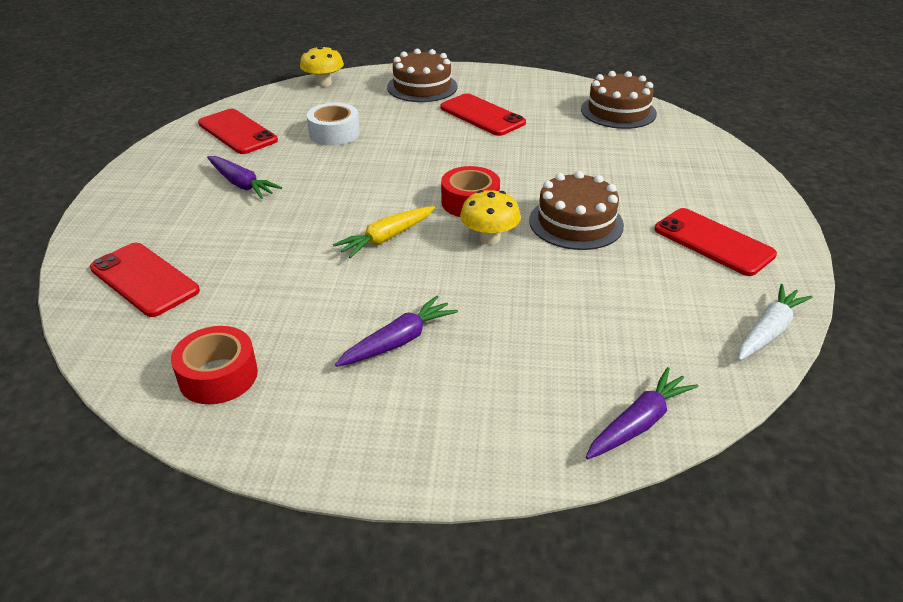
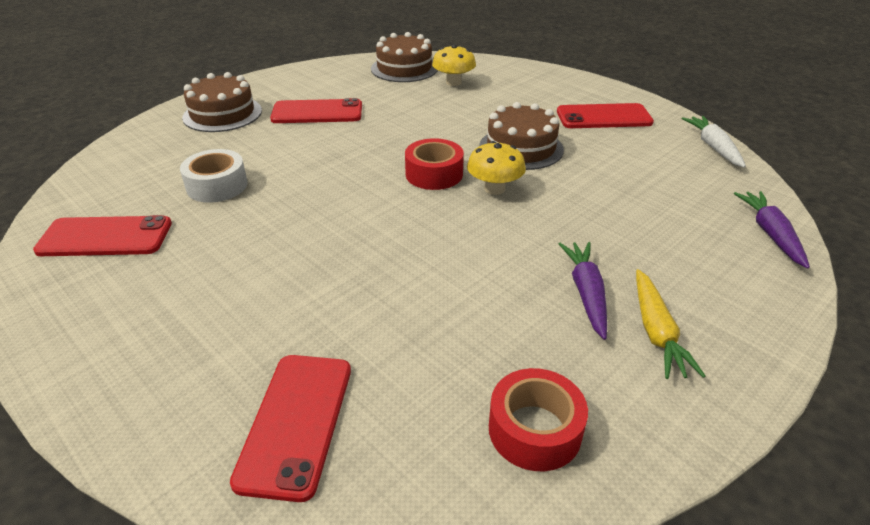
camera: 50 degrees left, 0 degrees up
red phone [90,243,200,317] -> red phone turned 75 degrees counterclockwise [230,355,351,502]
purple carrot [207,156,282,199] -> none
yellow mushroom [300,45,344,87] -> yellow mushroom moved to [432,44,476,86]
yellow carrot [333,206,435,258] -> yellow carrot moved to [636,269,706,379]

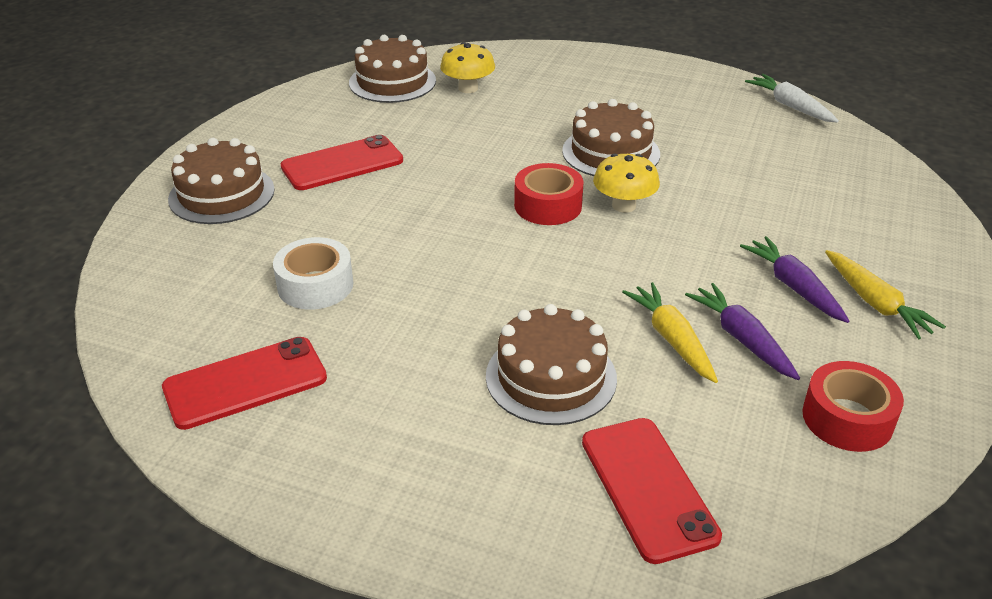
camera: 25 degrees left, 0 degrees up
red phone [557,103,654,128] -> none
purple carrot [734,191,810,269] -> purple carrot moved to [685,283,800,380]
none -> brown cake [486,304,617,425]
none -> yellow carrot [622,282,718,383]

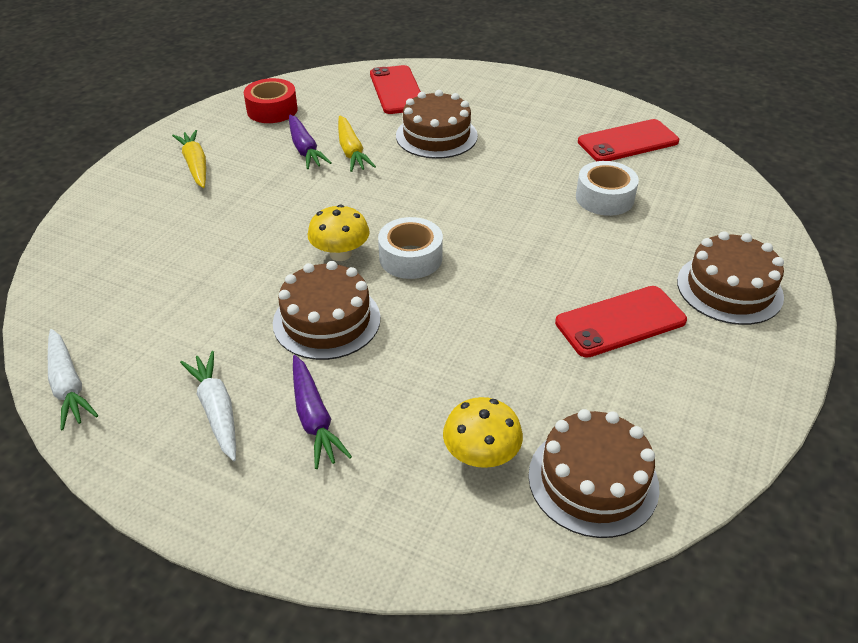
camera: 175 degrees left, 5 degrees up
red tape [514,163,584,225] -> white tape [378,217,443,279]
purple carrot [740,236,850,323] -> purple carrot moved to [293,355,352,469]
none -> white carrot [180,351,236,461]

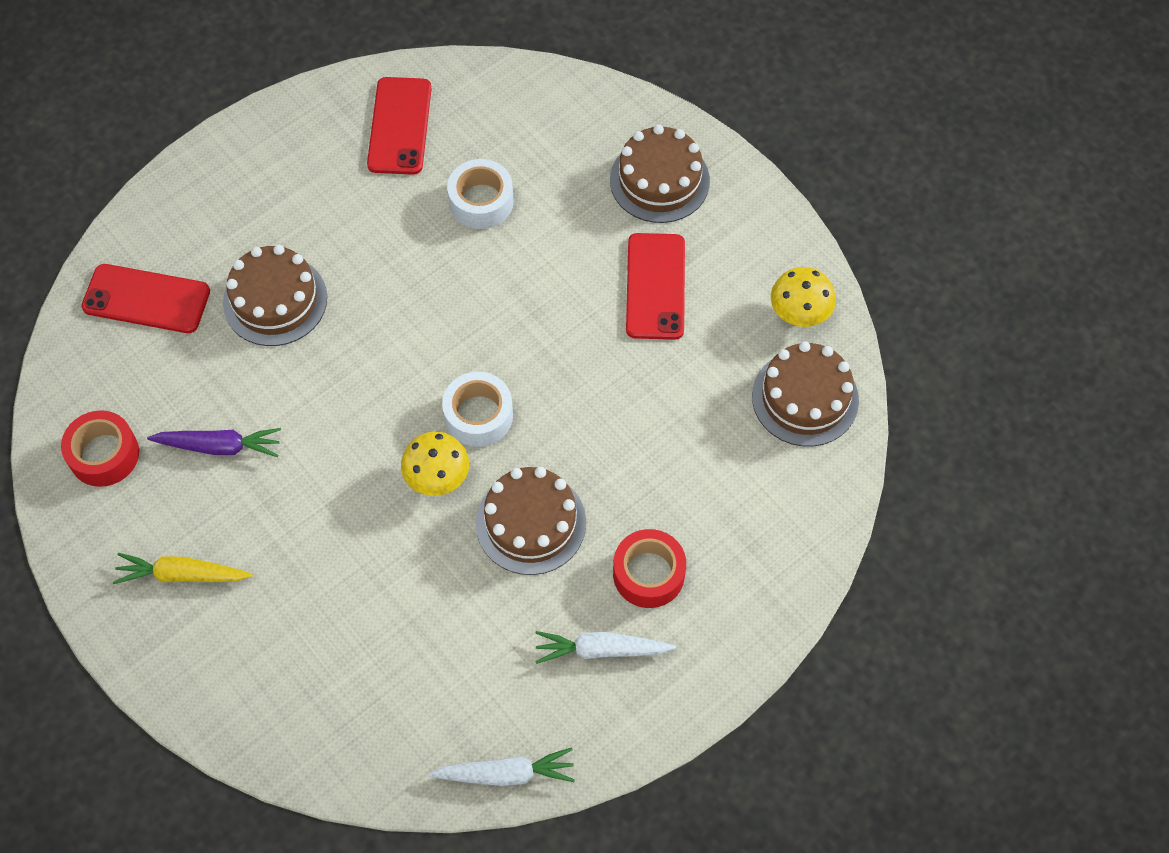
camera: 65 degrees left, 20 degrees up
purple carrot [293,355,352,469] -> red tape [613,529,686,608]
yellow carrot [338,116,376,172] -> none
yellow mushroom [443,397,523,468] -> yellow mushroom moved to [771,267,836,327]

